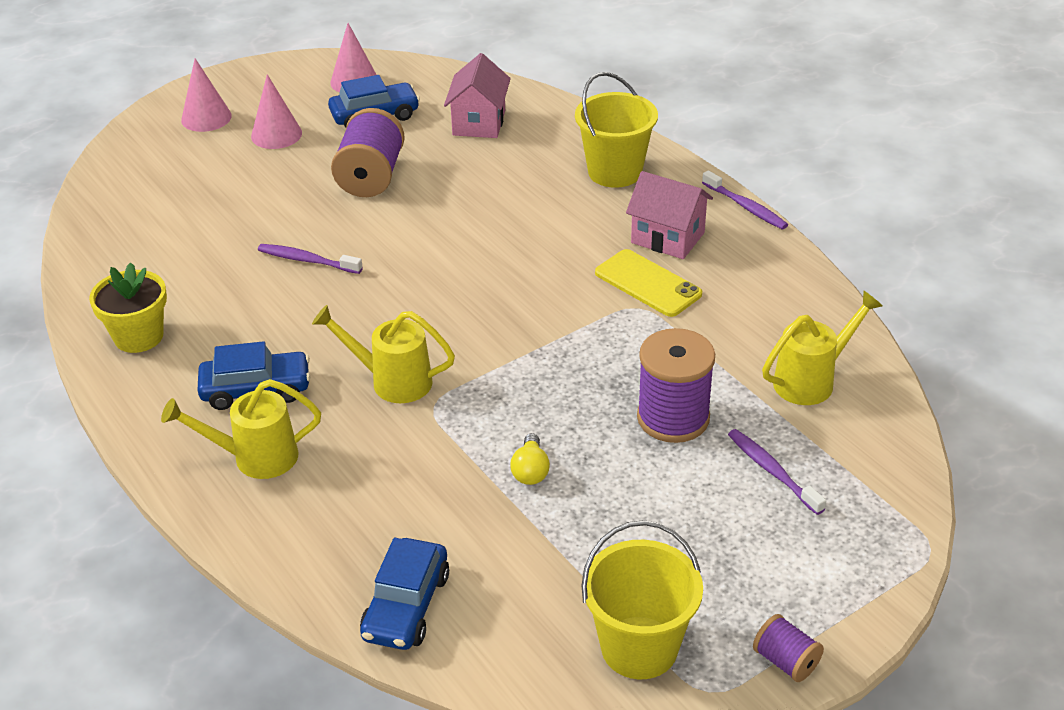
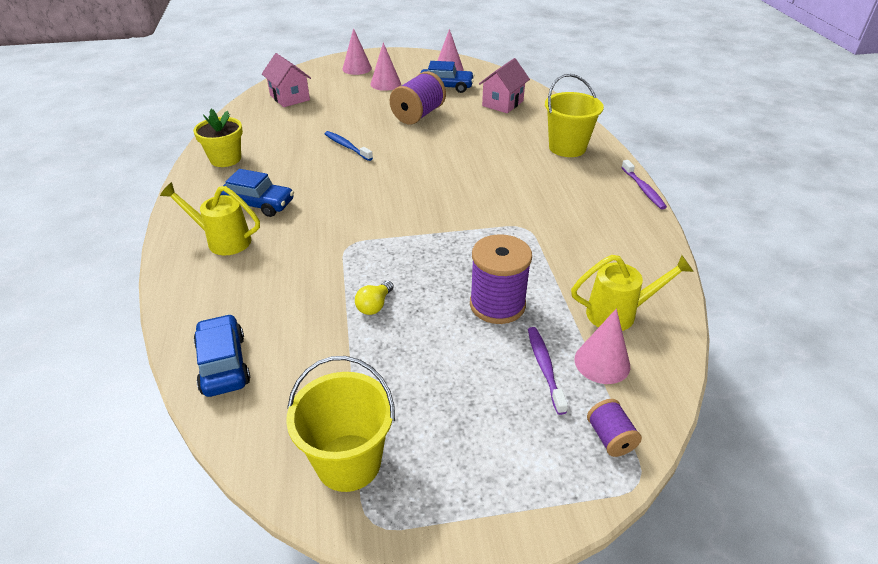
camera: 25 degrees right, 0 degrees up
purple toothbrush [258,244,363,274] -> blue toothbrush [324,131,373,161]
yellow watering can [312,305,455,403] -> none
blue car [360,538,449,650] -> blue car turned 120 degrees clockwise [194,314,250,397]
yellow phone [595,249,702,317] -> none
pink house [626,171,713,259] -> pink house moved to [262,53,311,107]
purple spool [753,614,824,682] -> purple spool moved to [587,399,642,457]
none -> pink cone [574,309,630,384]

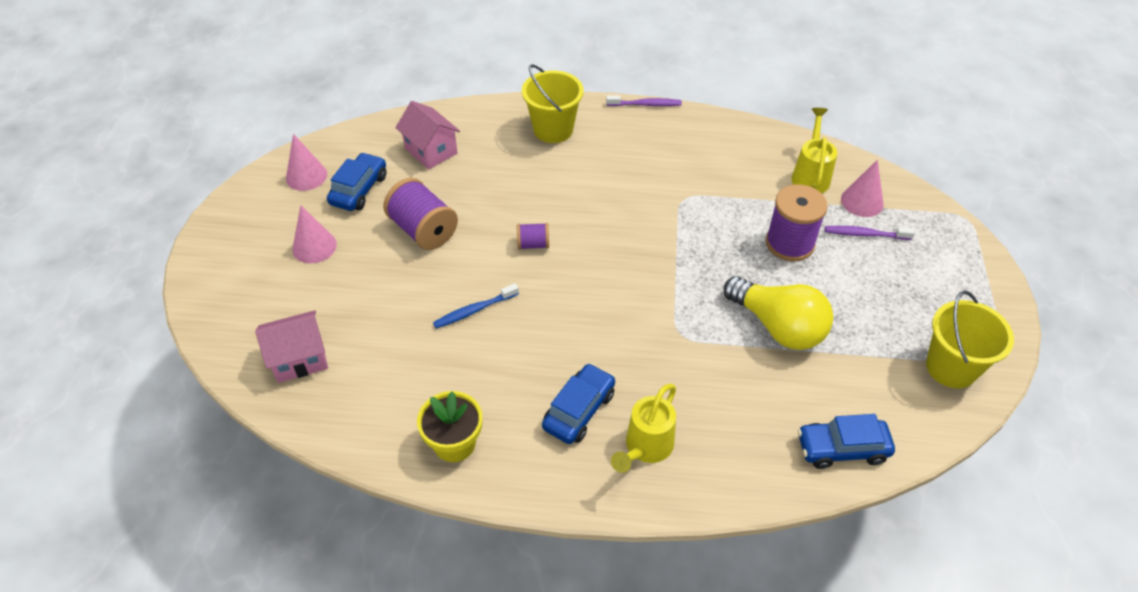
camera: 75 degrees left, 10 degrees up
pink cone [343,28,372,75] -> none
yellow light bulb [355,281,394,315] -> yellow light bulb [724,276,833,350], size x2.34
purple spool [587,399,642,457] -> purple spool moved to [517,223,549,250]

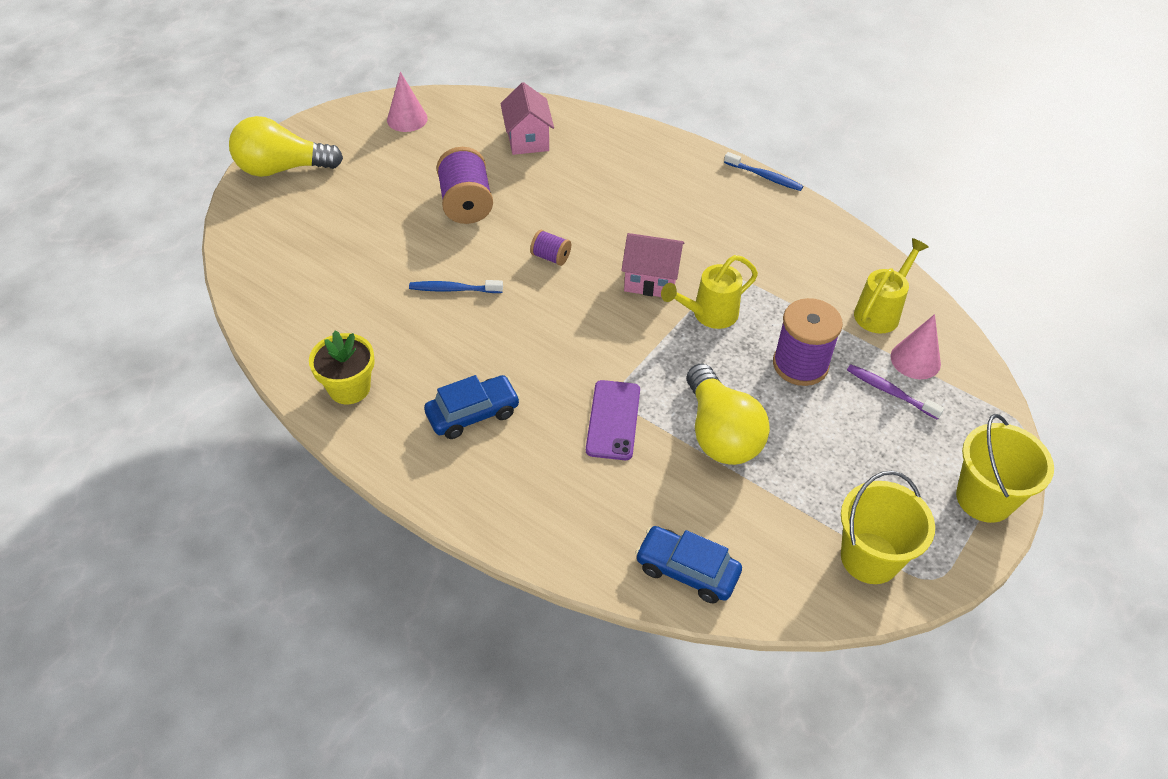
camera: 30 degrees right, 0 degrees up
pink house [255,310,328,383] -> pink house moved to [621,233,684,297]
pink cone [292,205,337,263] -> none
blue car [327,152,386,211] -> none
yellow bucket [522,64,584,143] -> yellow bucket moved to [956,414,1054,523]
purple toothbrush [606,95,682,106] -> blue toothbrush [724,152,803,191]
yellow watering can [611,384,676,473] -> yellow watering can moved to [661,255,758,329]
none -> yellow light bulb [229,116,343,177]
none -> purple phone [586,380,640,460]

